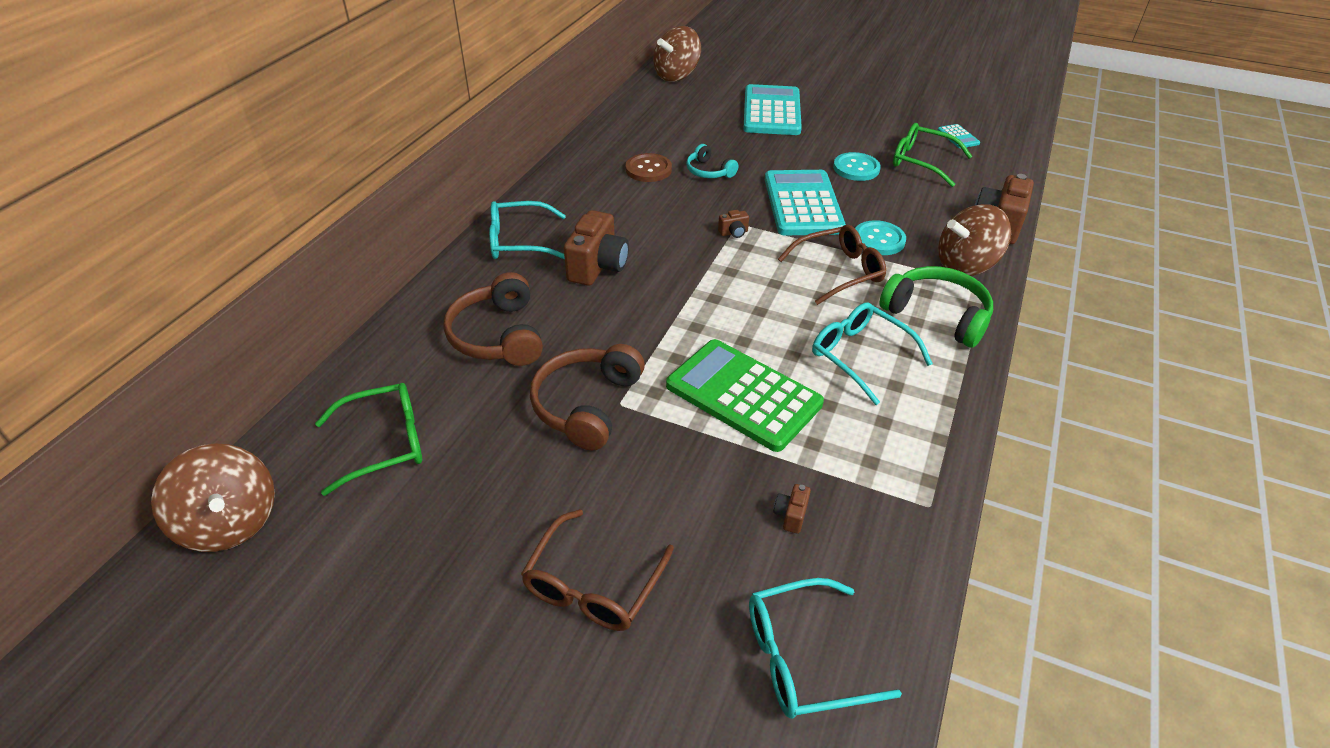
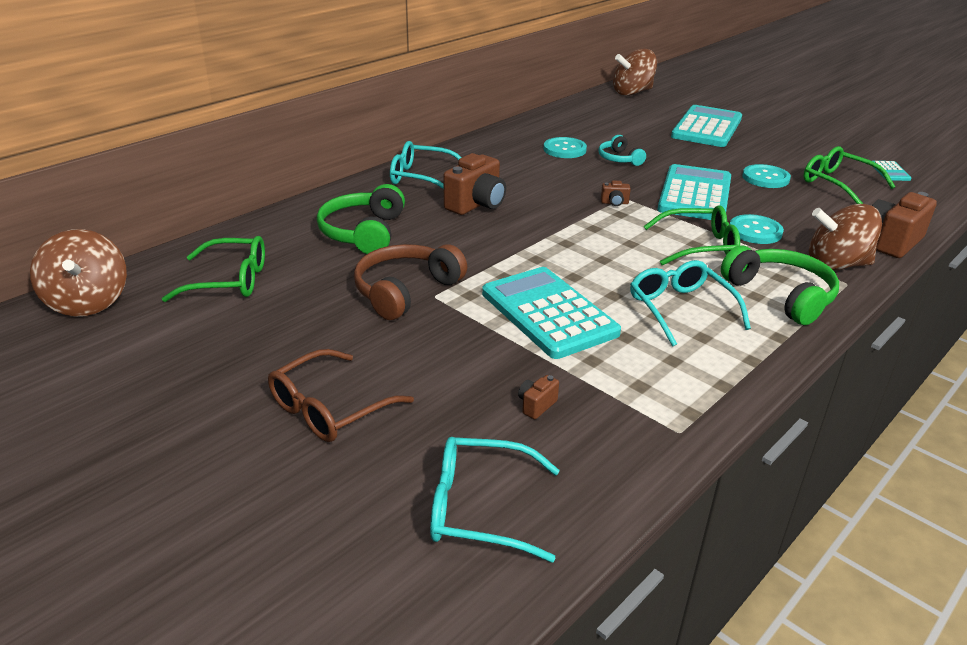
camera: 20 degrees right, 10 degrees down
brown headphones [443,272,543,366] -> green headphones [317,184,405,254]
brown button [626,153,672,182] -> turquoise button [544,137,587,158]
green calculator [666,339,824,452] -> turquoise calculator [482,267,621,359]
brown glasses [778,225,886,305] -> green glasses [644,205,740,265]

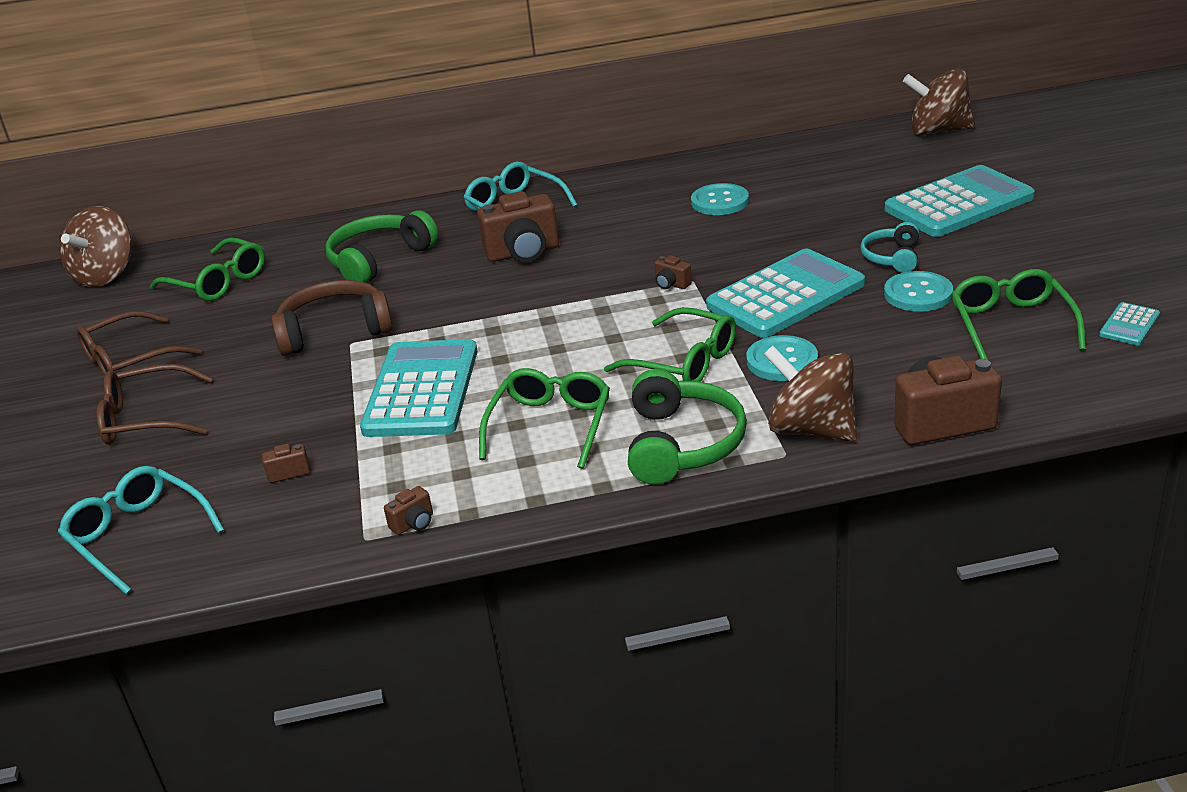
camera: 40 degrees right, 0 degrees up
turquoise headphones [598,135,646,166] -> turquoise headphones moved to [861,222,919,273]
turquoise glasses [630,260,751,347] -> green glasses [479,368,610,469]
none -> brown glasses [76,311,201,376]
none -> brown camera [384,486,433,535]

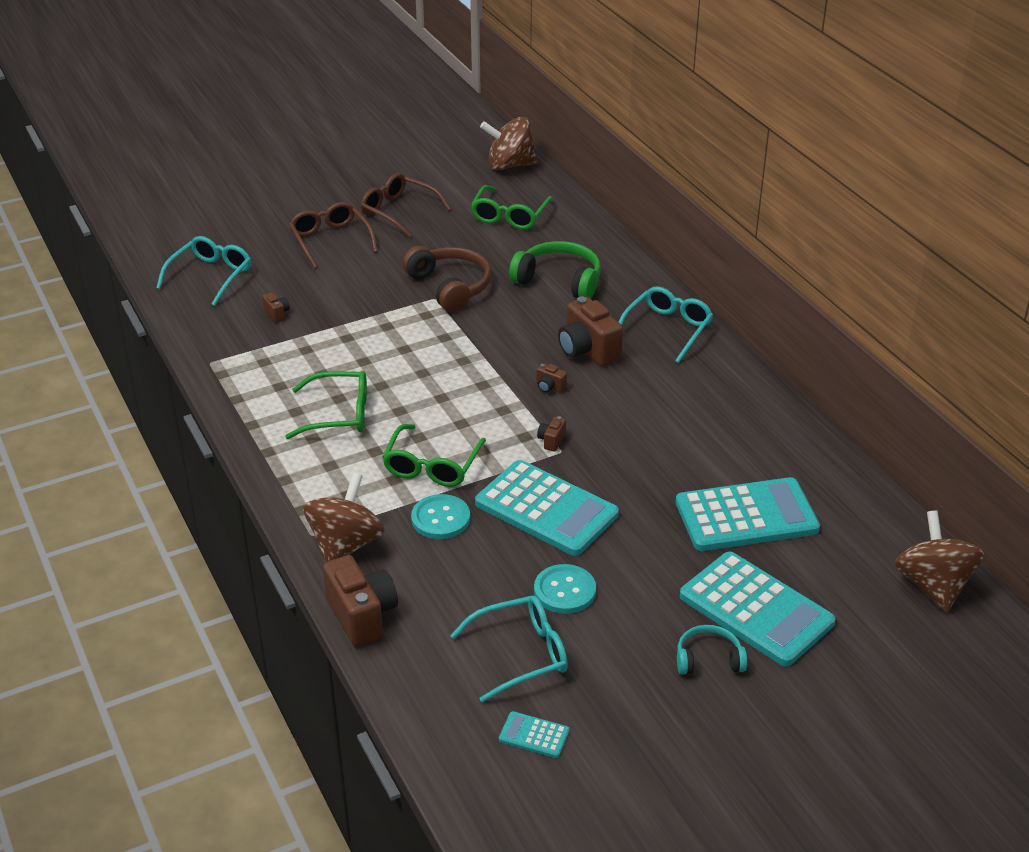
camera: 70 degrees right, 5 degrees up
turquoise calculator [360,339,478,437] -> turquoise calculator moved to [676,477,820,551]
brown camera [384,486,433,535] -> brown camera moved to [536,363,567,393]
green headphones [628,369,747,485] -> none
turquoise button [691,183,749,215] -> none
turquoise headphones [861,222,919,273] -> turquoise headphones moved to [677,625,747,675]
green glasses [951,269,1086,360] -> turquoise glasses [450,596,568,702]

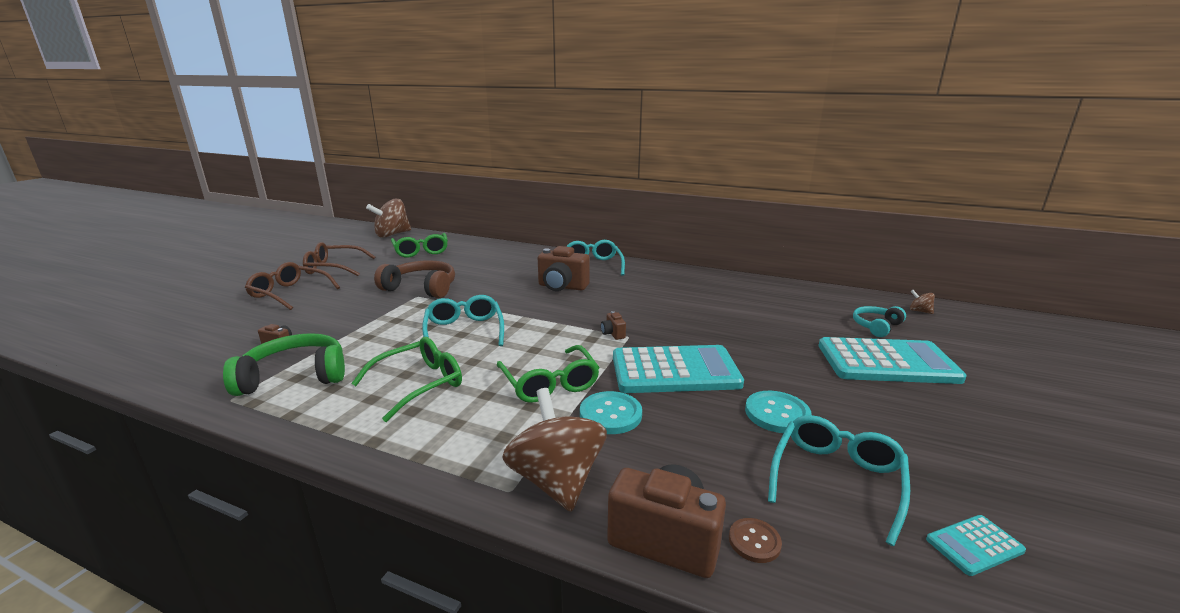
camera: 40 degrees left, 15 degrees down
turquoise glasses [156,236,251,306] -> turquoise glasses moved to [422,295,504,346]
green headphones [509,241,601,299] -> green headphones moved to [223,333,345,396]
brown camera [536,363,567,393] -> none
turquoise calculator [676,477,820,551] -> none
turquoise headphones [677,625,747,675] -> turquoise headphones moved to [853,306,906,337]
brown spinning top [895,511,985,612] -> brown spinning top [910,290,935,314], size x0.42
none -> brown button [729,518,782,563]

